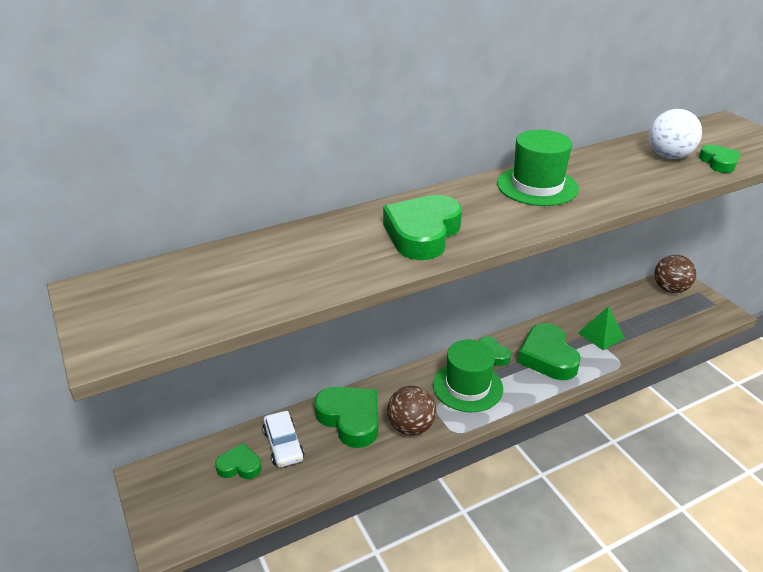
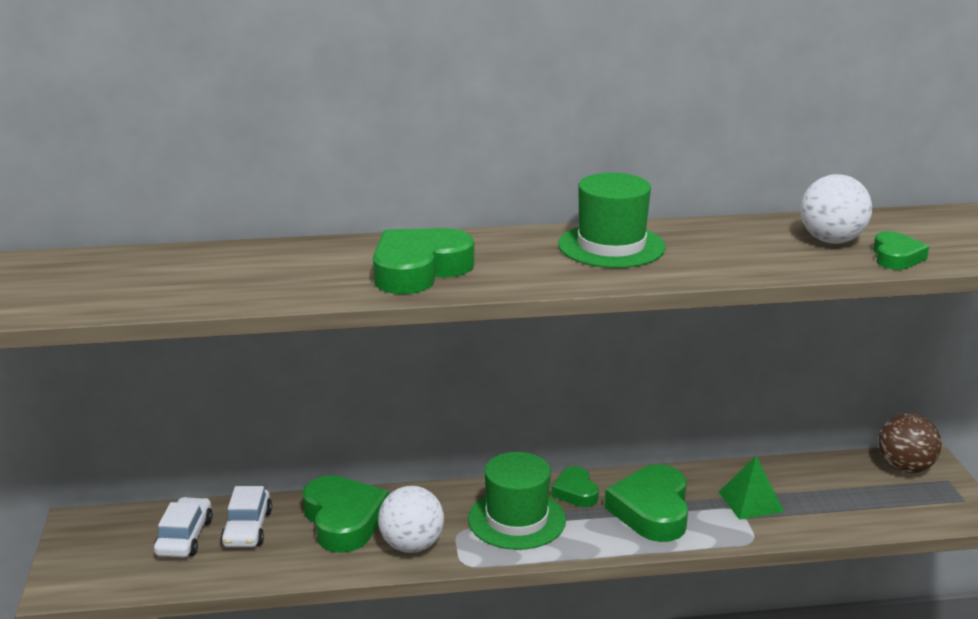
camera: 20 degrees right, 10 degrees down
green heart [215,443,261,479] -> white car [154,497,213,558]
brown ball [387,386,436,436] -> white ball [378,486,444,553]

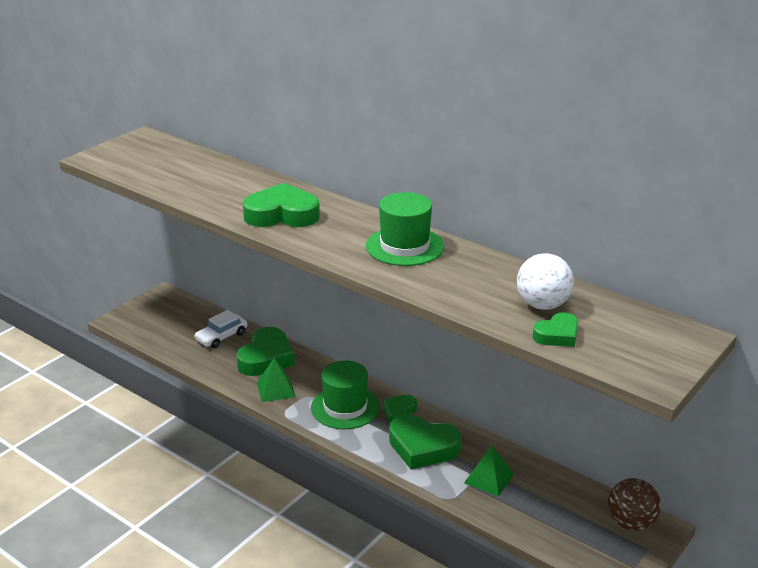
camera: 45 degrees right, 5 degrees up
white car [154,497,213,558] -> none
white ball [378,486,444,553] -> green pyramid [257,358,296,402]
green heart [605,464,688,542] -> green heart turned 120 degrees counterclockwise [389,414,462,470]

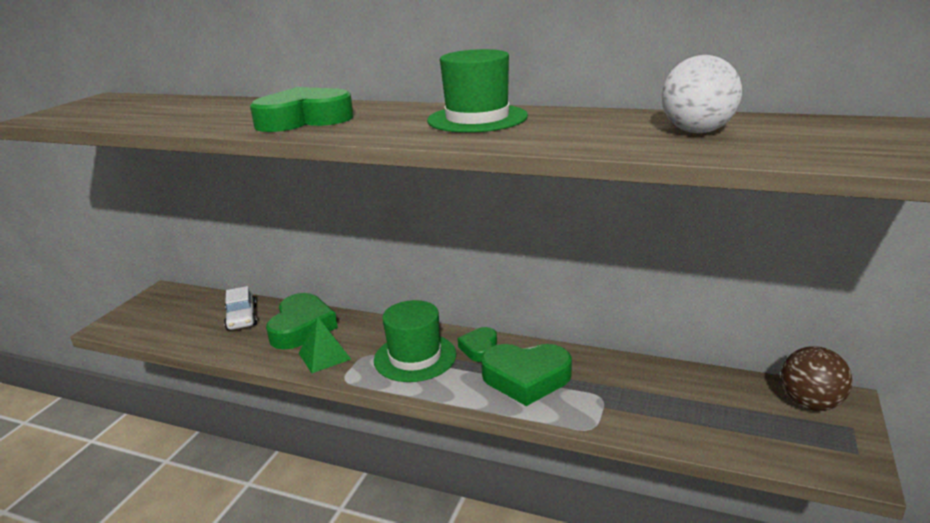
camera: 15 degrees left, 5 degrees down
white car [194,310,247,348] -> white car turned 45 degrees counterclockwise [224,286,257,330]
green pyramid [464,445,514,496] -> none
green heart [532,313,578,347] -> none

